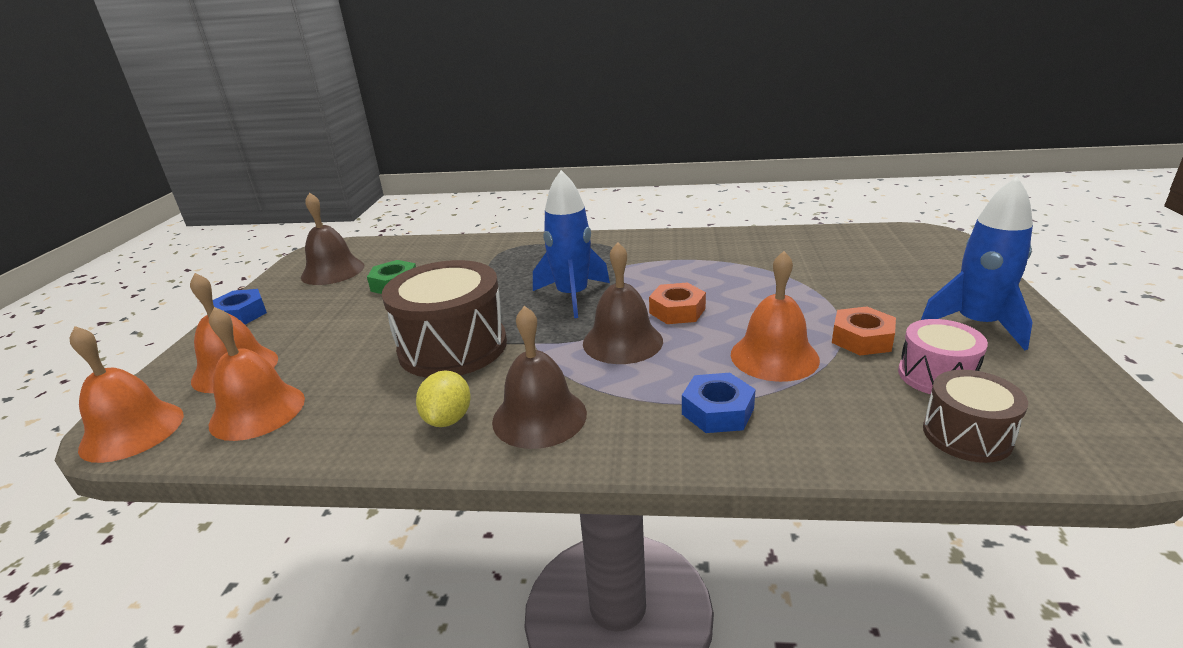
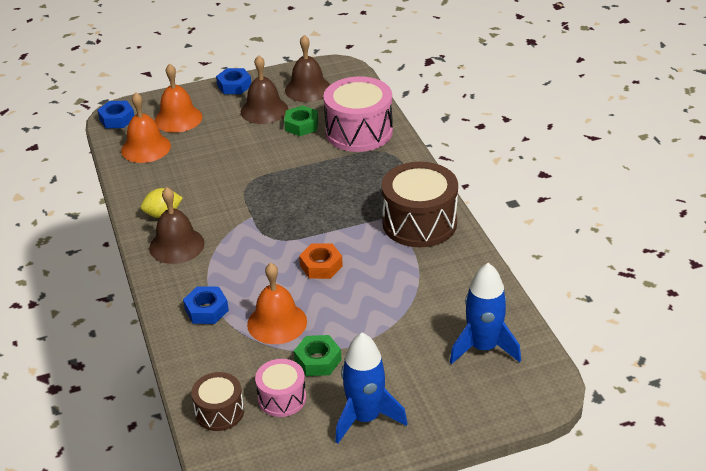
camera: 65 degrees right, 10 degrees up
orange bell [70,326,184,463] -> blue nut [97,101,135,128]
brown drum [382,260,507,378] -> brown drum moved to [382,162,458,247]
blue rocket [533,170,610,318] -> blue rocket moved to [450,263,521,364]
brown bell [583,242,663,364] -> brown bell moved to [241,55,288,124]
orange nut [832,306,896,356] -> green nut [294,335,342,376]
none -> pink drum [323,76,393,152]

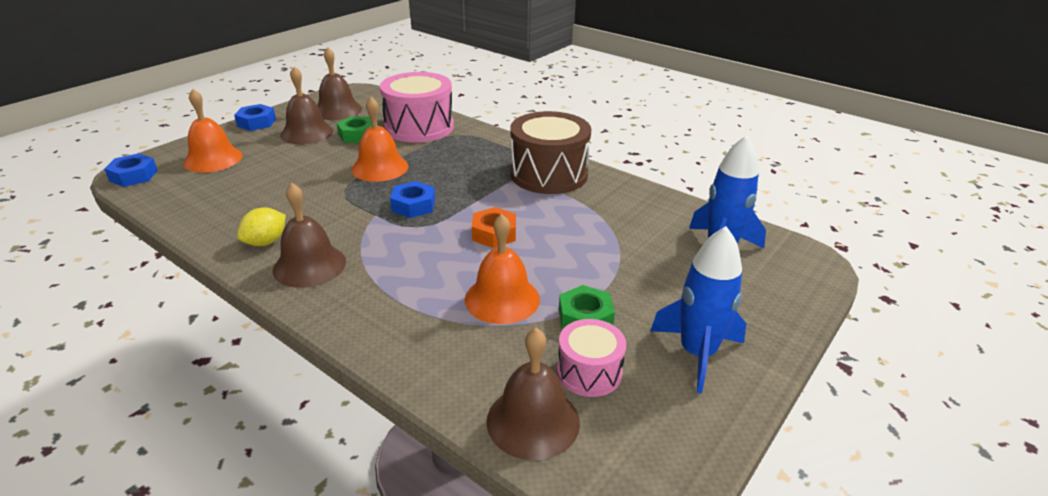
camera: 35 degrees left, 5 degrees down
orange bell [121,92,171,163] -> orange bell moved to [351,97,408,182]
blue nut [183,286,229,324] -> blue nut moved to [390,181,435,218]
brown drum [191,372,244,431] -> brown bell [487,328,580,460]

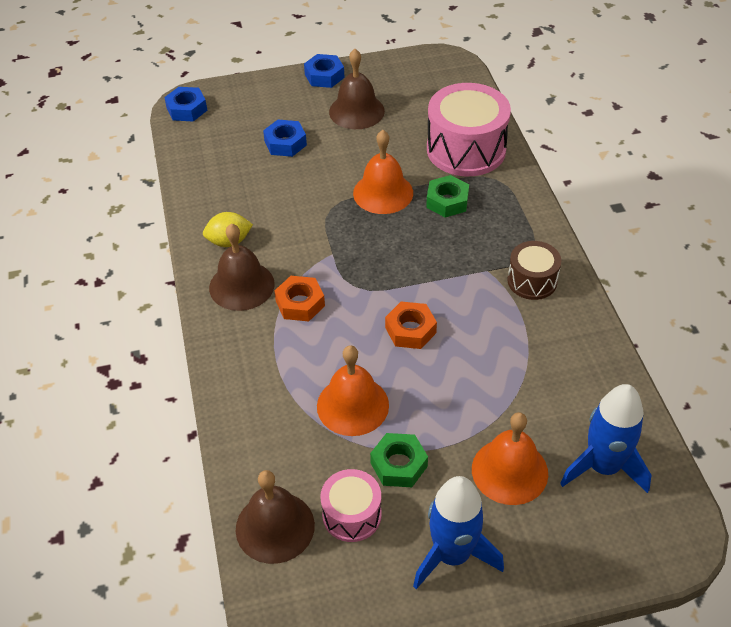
camera: 40 degrees right, 15 degrees up
orange bell [183,89,243,173] -> orange bell moved to [472,412,548,505]
brown bell [317,47,362,120] -> none
green nut [337,116,372,143] -> green nut moved to [426,175,469,218]
blue nut [390,181,435,218] -> blue nut moved to [263,120,307,157]
brown drum [510,111,591,194] -> brown drum [507,241,561,300], size x0.55
none -> orange nut [274,276,325,321]

